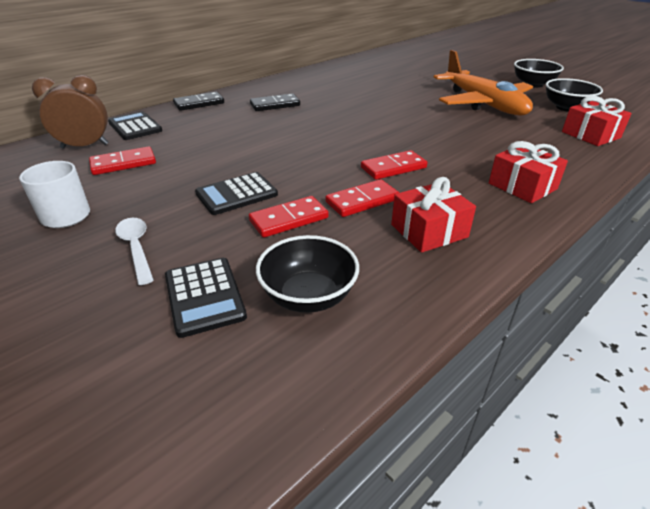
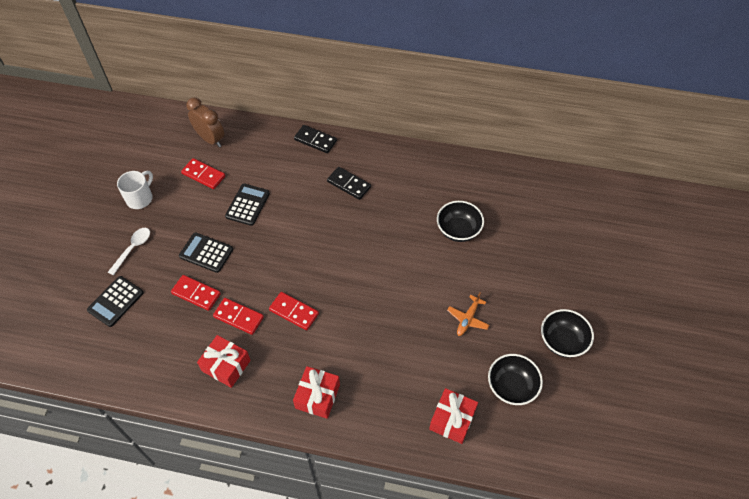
camera: 55 degrees right, 20 degrees up
black calculator [108,111,162,140] -> black calculator moved to [225,184,270,226]
black bowl [256,235,359,313] -> black bowl moved to [437,201,484,242]
orange plane [433,50,533,115] -> orange plane [447,293,489,336], size x0.41

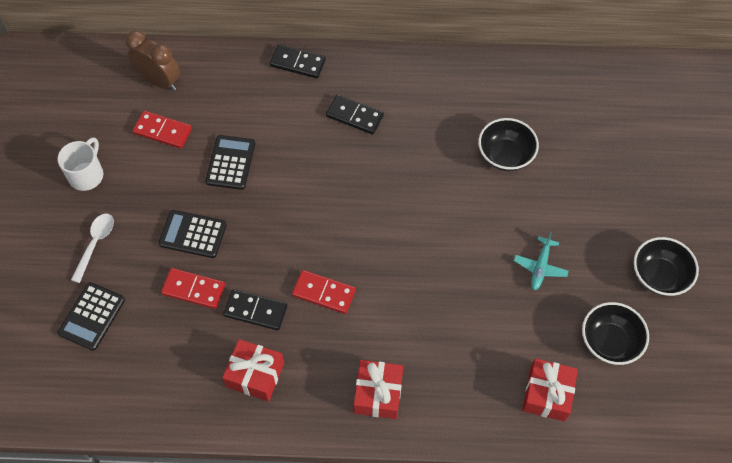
camera: 10 degrees left, 5 degrees up
red domino [213,298,264,335] -> black domino [223,289,287,331]
orange plane [447,293,489,336] -> turquoise plane [514,232,569,290]

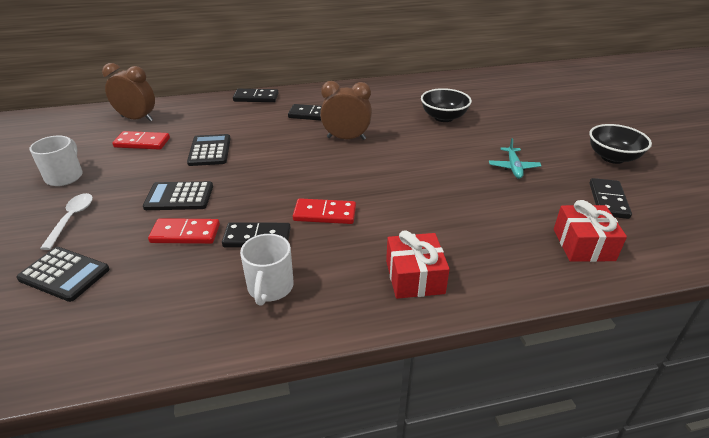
camera: 15 degrees left, 25 degrees down
black calculator [57,282,125,351] -> black calculator turned 75 degrees counterclockwise [17,247,110,302]
red gift [222,339,284,401] -> white mug [240,234,294,306]
black bowl [582,302,649,365] -> black domino [590,178,632,219]
none -> brown clock [320,81,372,140]

